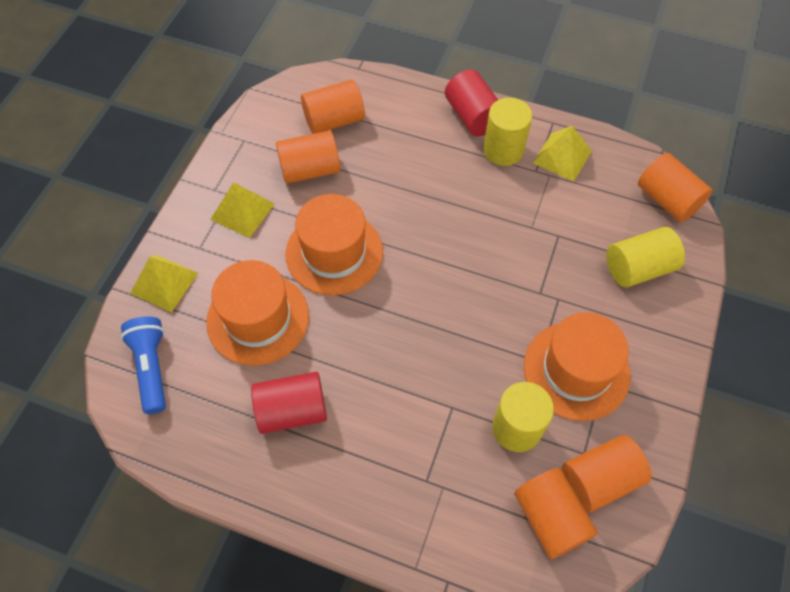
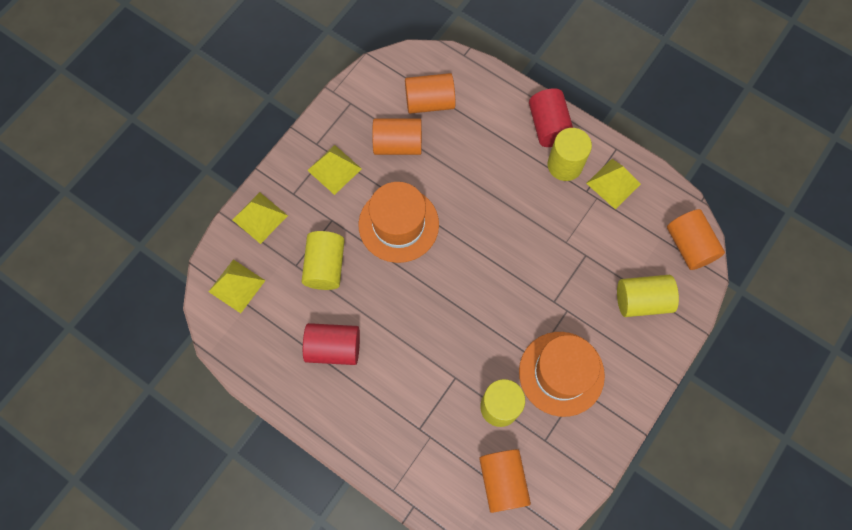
camera: 15 degrees right, 10 degrees up
blue flashlight [121,317,166,414] -> yellow pyramid [209,260,266,313]
orange hat [206,260,309,366] -> yellow cylinder [302,231,345,290]
orange cylinder [562,435,652,512] -> none

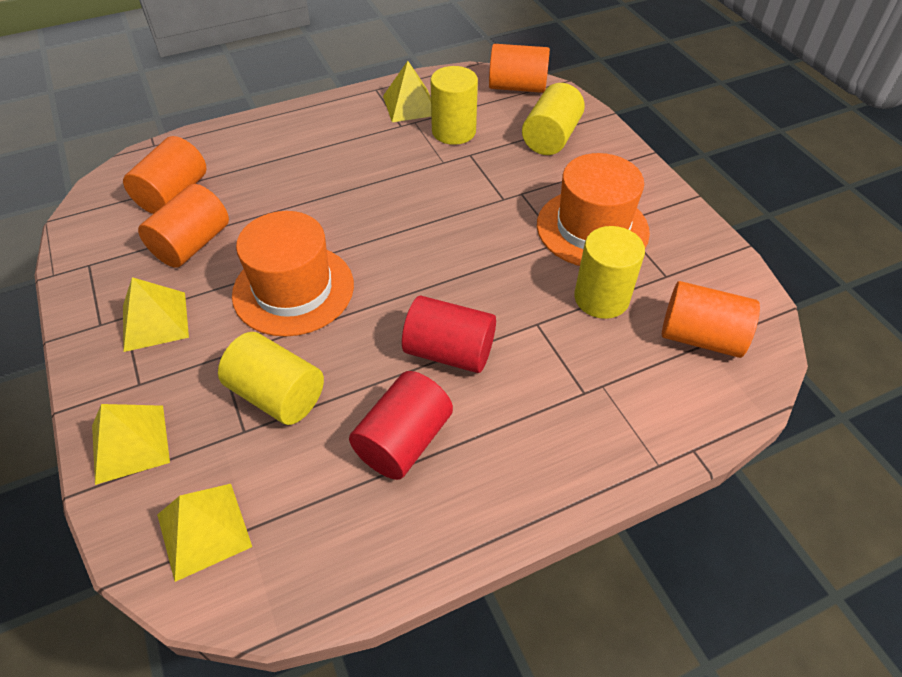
camera: 60 degrees left, 20 degrees down
red cylinder [529,88,573,147] -> red cylinder moved to [402,296,496,373]
yellow cylinder [548,128,592,181] -> yellow cylinder moved to [431,66,478,145]

